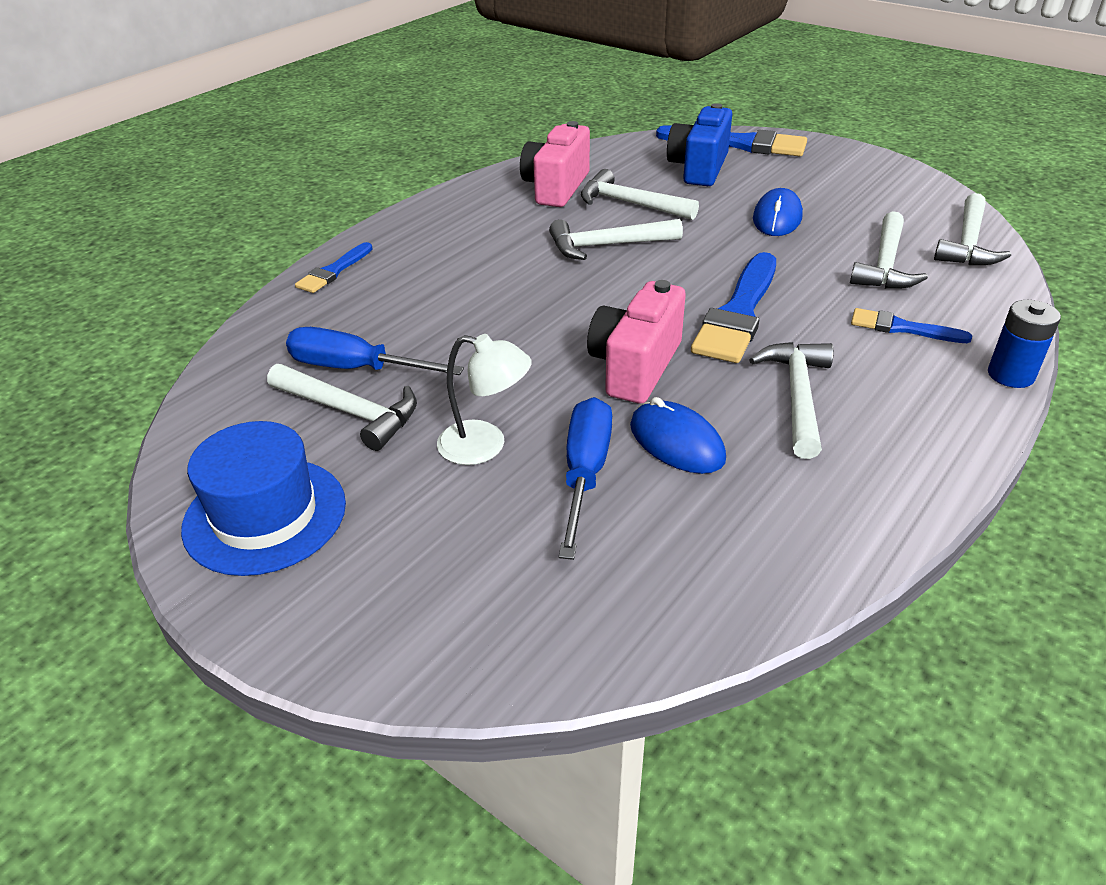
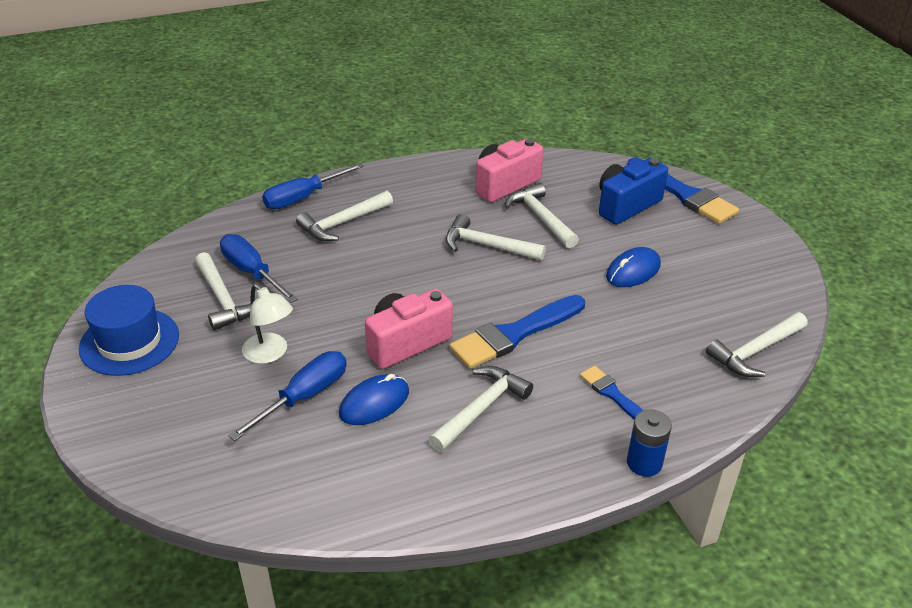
camera: 30 degrees right, 0 degrees up
blue brush [295,242,372,293] -> blue screwdriver [262,163,364,209]
blue mouse [630,397,726,474] -> blue mouse turned 60 degrees clockwise [339,374,409,425]
white hammer [850,211,928,289] -> white hammer moved to [296,191,393,241]

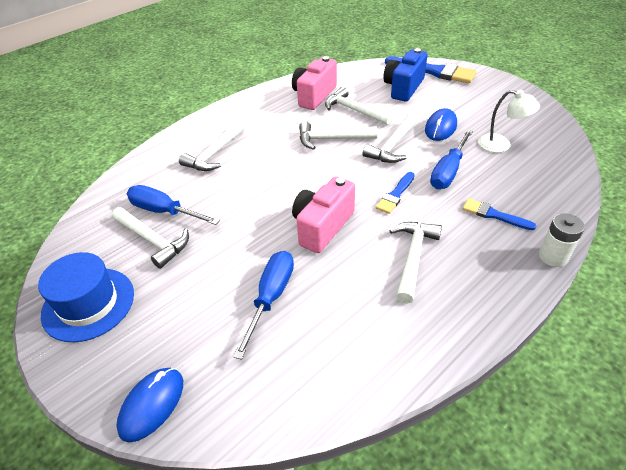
camera: 20 degrees left, 5 degrees up
white lamp [242,284,293,364] -> white lamp moved to [478,90,540,153]
blue screwdriver [262,163,364,209] -> blue screwdriver moved to [430,129,473,189]
blue mouse [339,374,409,425] -> blue mouse moved to [116,368,183,442]
blue brush [449,295,585,369] -> blue brush [376,172,415,214], size x0.54
blue battery [627,410,672,477] -> white battery [539,213,585,267]
white hammer [706,312,808,377] -> white hammer moved to [363,113,418,163]

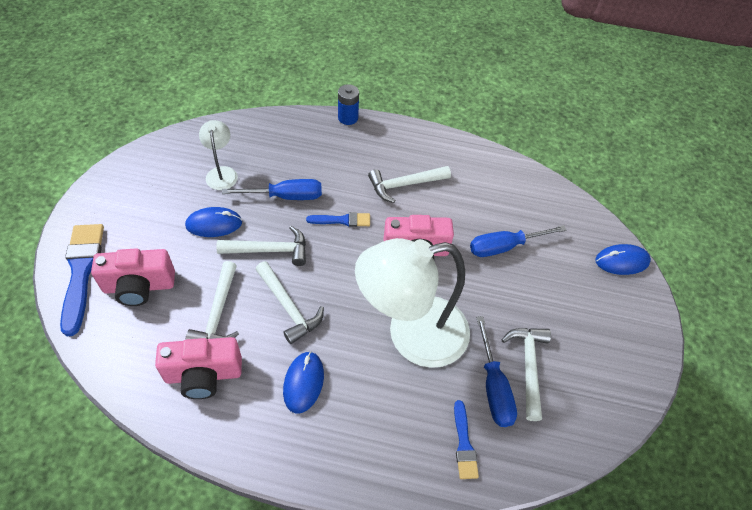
camera: 130 degrees left, 10 degrees up
blue hat [38,252,134,342] -> none
white hammer [179,120,245,171] -> none
blue camera [383,48,428,101] -> pink camera [91,248,175,306]
blue brush [463,199,536,230] -> blue brush moved to [454,400,479,479]
white battery [539,213,585,267] -> blue battery [338,84,359,125]
none -> blue mouse [283,351,324,413]
none -> white lamp [355,238,470,368]

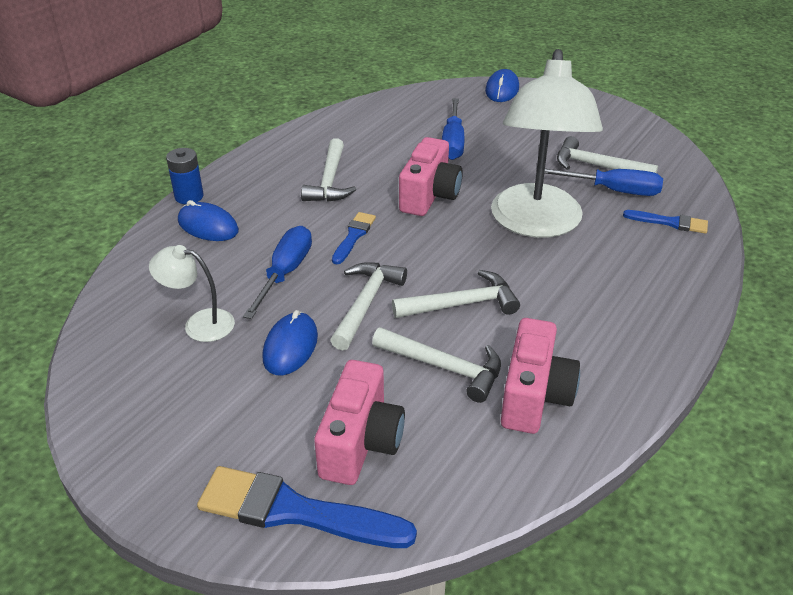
camera: 65 degrees left, 15 degrees down
blue mouse [283,351,324,413] -> blue mouse moved to [178,200,239,241]

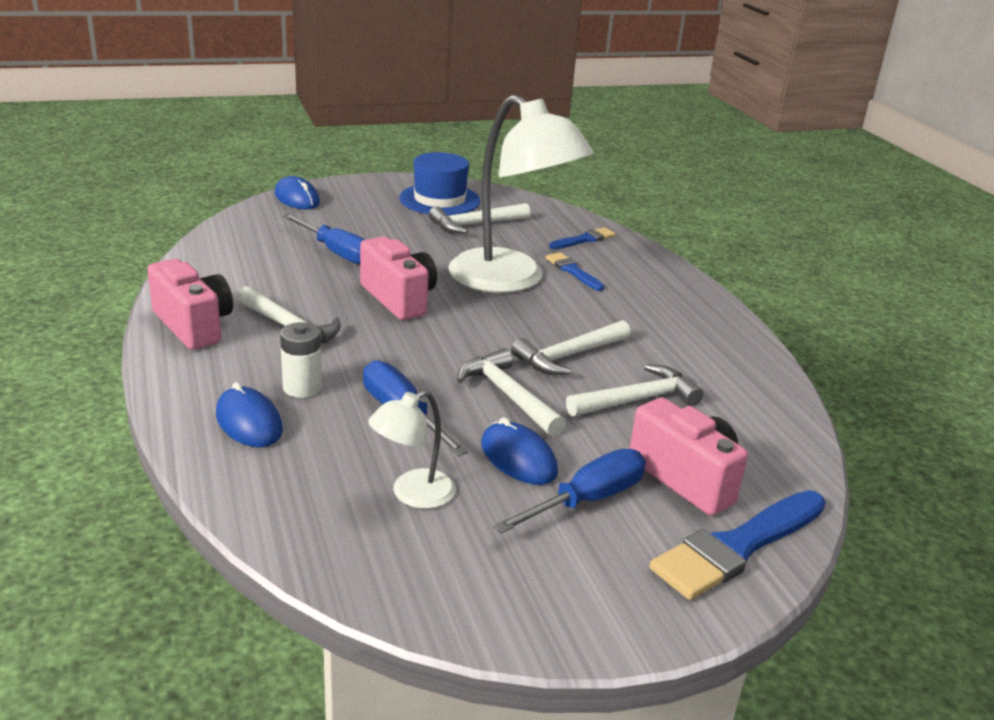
camera: 55 degrees left, 10 degrees down
blue battery [166,148,204,204] -> none
blue mouse [178,200,239,241] -> blue mouse turned 75 degrees clockwise [216,382,283,447]
blue brush [332,212,376,264] -> blue brush moved to [545,252,604,291]
white hammer [392,270,520,318] -> white hammer turned 150 degrees counterclockwise [511,320,630,375]
pink camera [501,318,580,434] -> pink camera moved to [147,259,233,350]
blue screwdriver [544,169,663,196] -> blue screwdriver moved to [493,449,646,534]
none -> white battery [280,322,322,398]
none -> blue hat [399,152,481,216]

